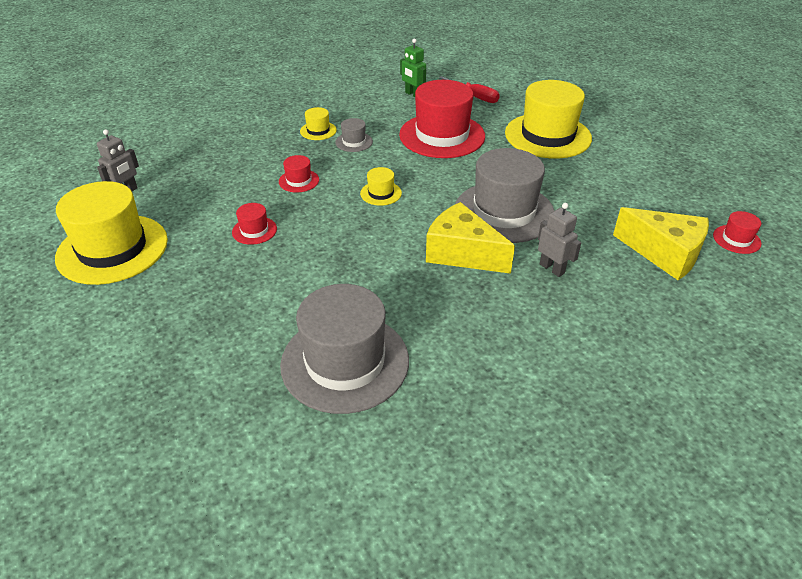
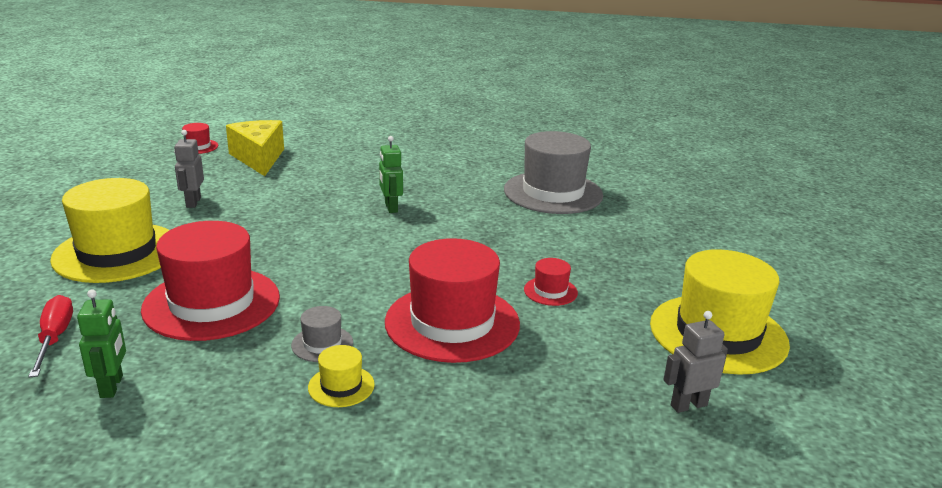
camera: 145 degrees left, 15 degrees down
red hat [279,155,319,192] -> red hat [385,238,520,363], size x2.33
yellow hat [360,167,402,206] -> none
yellow cheese [426,202,515,274] -> green robot [379,136,403,213]
grey hat [455,148,554,243] -> none
grey robot [538,203,581,277] -> grey robot moved to [174,130,204,208]

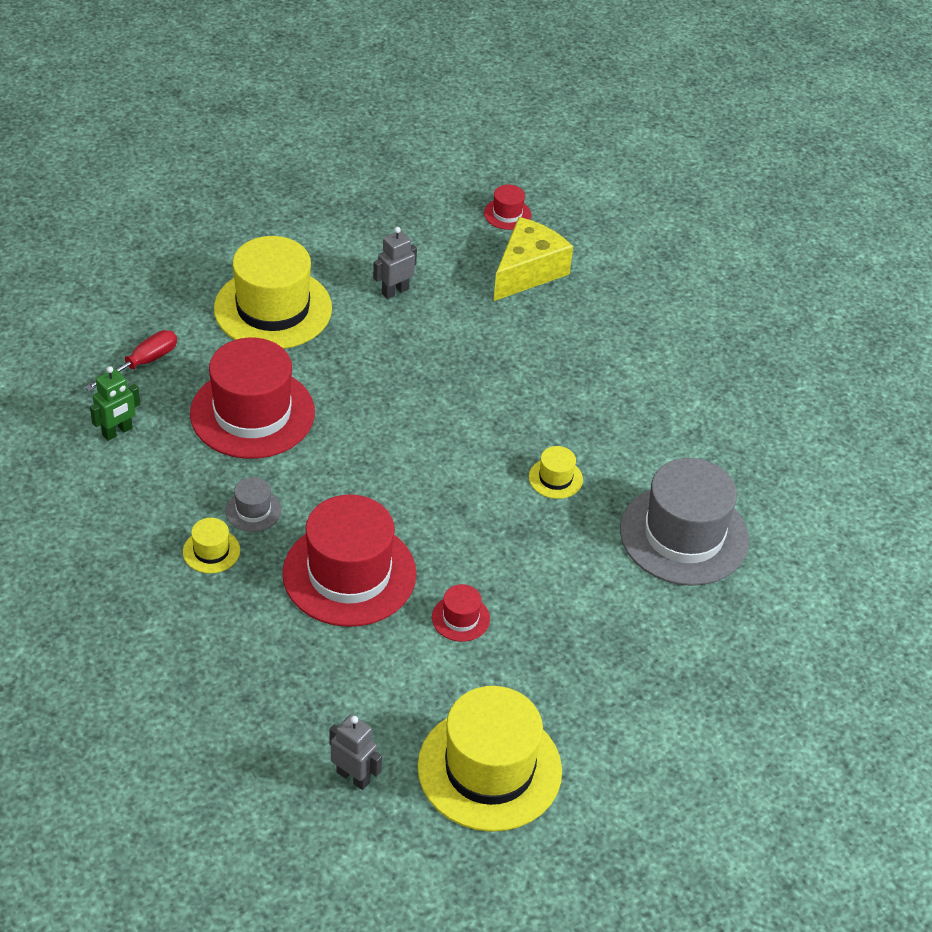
camera: 55 degrees right, 20 degrees up
green robot [379,136,403,213] -> none
none -> yellow hat [529,446,583,499]

